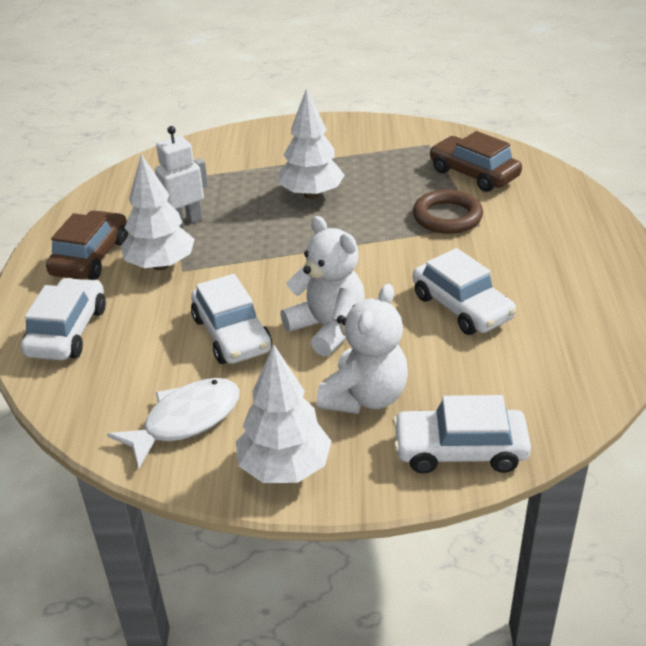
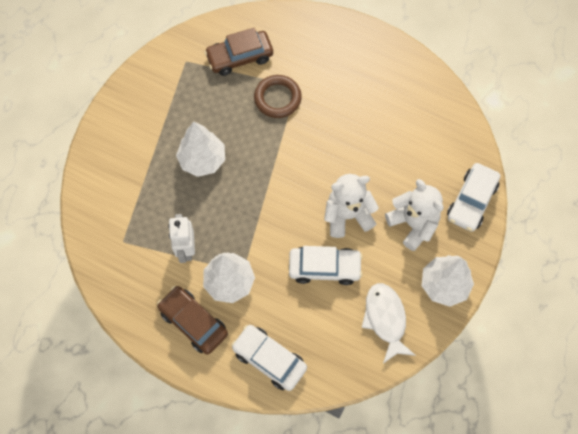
camera: 65 degrees left, 30 degrees up
white car [413,248,517,335] -> none

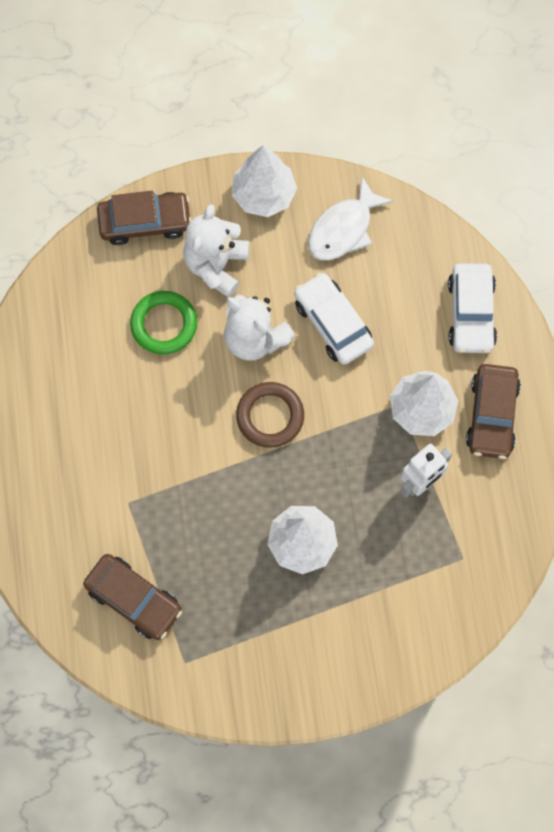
camera: 125 degrees left, 5 degrees up
brown ring [254,75,302,118] -> brown ring moved to [236,382,304,448]
white car [447,163,500,232] -> brown car [97,191,192,245]
none -> green ring [130,291,197,355]

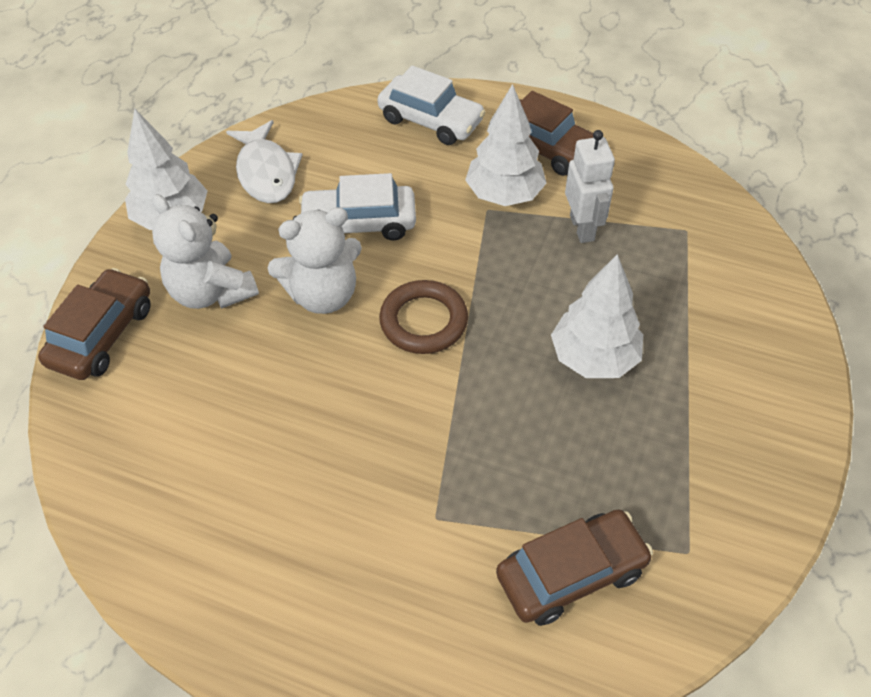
camera: 60 degrees left, 20 degrees down
green ring [130,291,197,355] -> none

